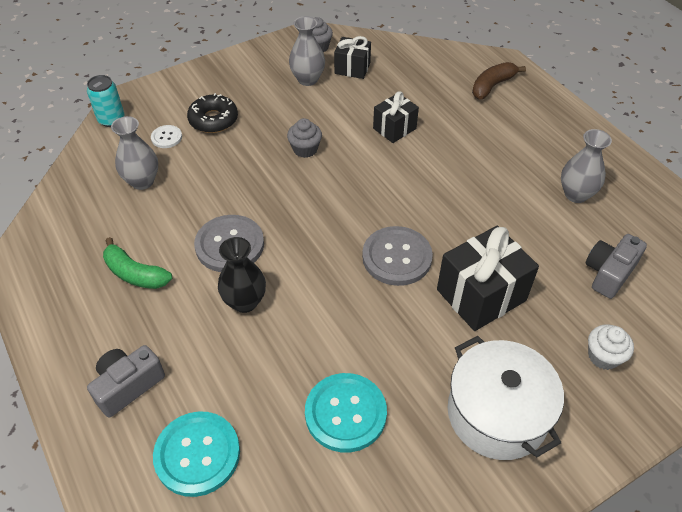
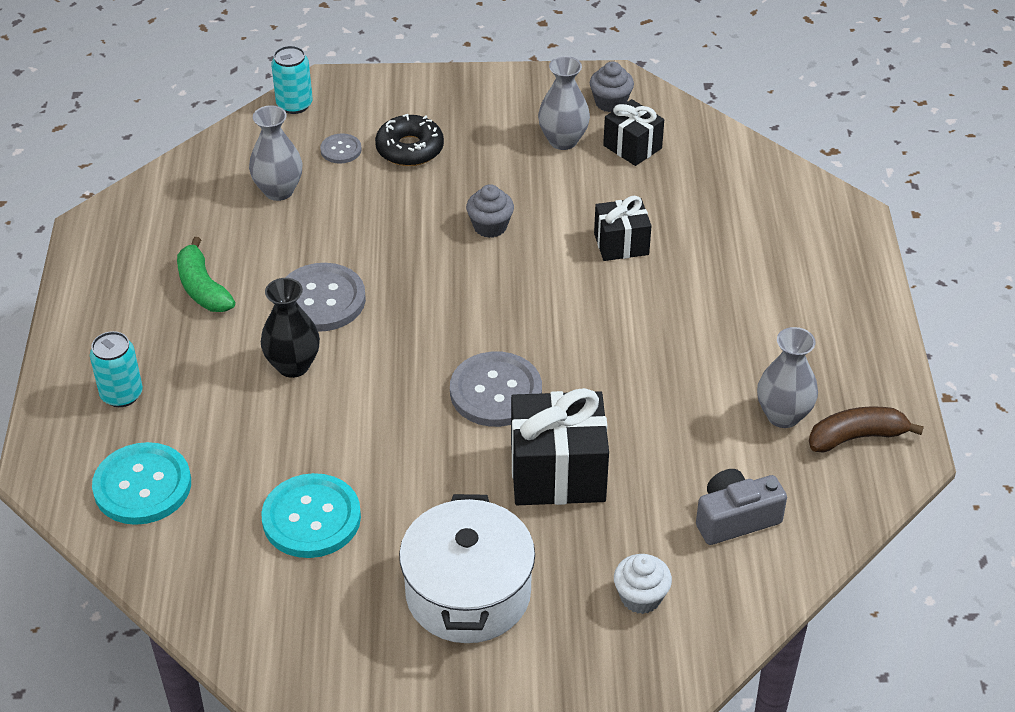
camera: 30 degrees right, 5 degrees down
grey camera [87,345,165,418] -> turquoise can [90,331,143,407]
white button [151,125,182,148] -> grey button [320,133,362,164]
brown banana [472,62,526,99] -> brown banana moved to [809,406,924,453]

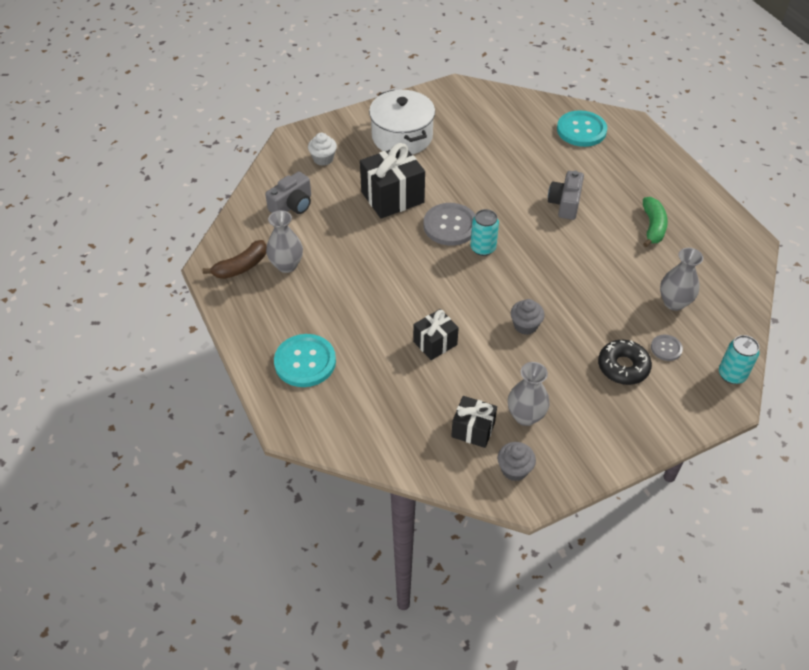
camera: 155 degrees right, 5 degrees up
turquoise can [90,331,143,407] -> turquoise can moved to [470,209,499,256]
green banana [177,237,235,312] -> green banana turned 60 degrees clockwise [643,197,668,247]
black vase [261,278,320,378] -> grey camera [548,171,584,220]
turquoise button [261,473,361,558] -> turquoise button moved to [274,334,336,387]
grey button [285,263,366,332] -> none

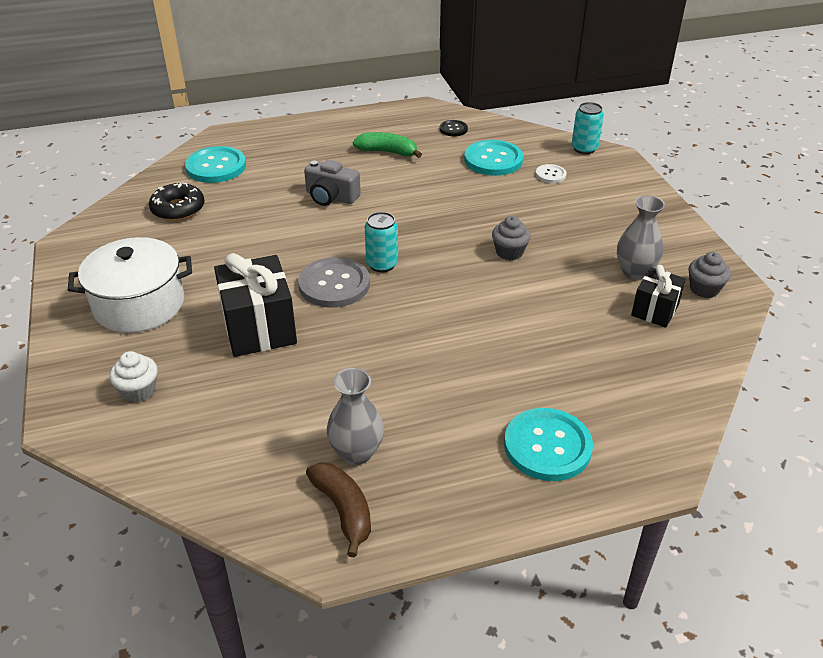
camera: 80 degrees left, 10 degrees down
grey camera [265,171,311,214] -> none
black gift [413,309,459,360] -> none
black donut [598,340,652,385] -> black donut moved to [149,183,205,221]
grey button [651,335,683,361] -> white button [536,164,567,183]
grey vase [660,248,703,311] -> turquoise button [464,140,523,176]
none -> black button [440,120,468,136]

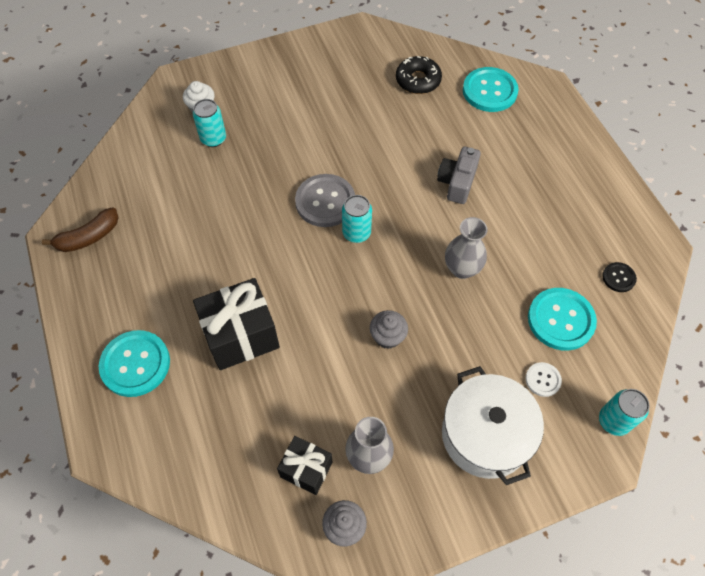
camera: 85 degrees right, 20 degrees up
white pot [68,237,192,333] -> white pot moved to [442,366,544,485]
black gift [214,253,297,357] -> black gift moved to [193,278,280,370]
grey vase [327,368,384,465] -> grey vase moved to [445,217,487,279]
green banana [353,132,422,158] -> none
none -> turquoise can [193,99,226,147]

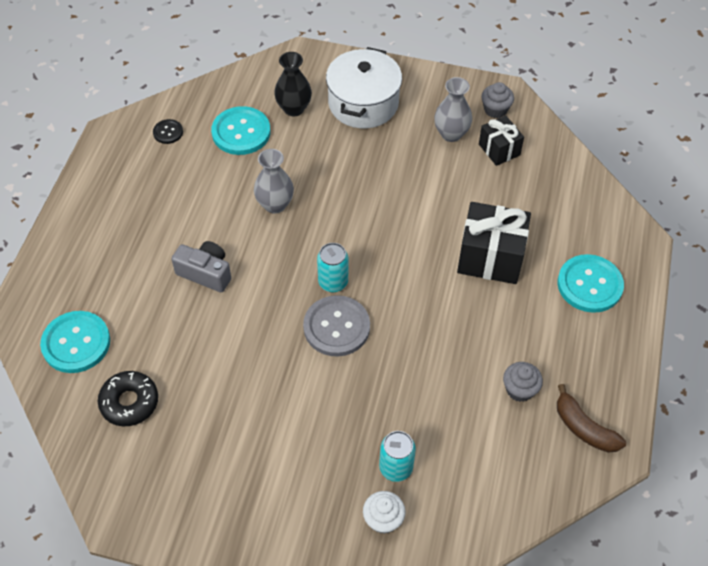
camera: 145 degrees left, 5 degrees down
brown banana [42,208,119,252] -> brown banana turned 135 degrees counterclockwise [557,384,626,453]
grey cupcake [370,310,408,349] -> grey cupcake moved to [503,362,543,402]
grey camera [437,147,481,204] -> grey camera turned 120 degrees counterclockwise [172,241,231,292]
white button [525,362,562,397] -> black vase [274,52,312,116]
turquoise can [599,389,650,436] -> none

